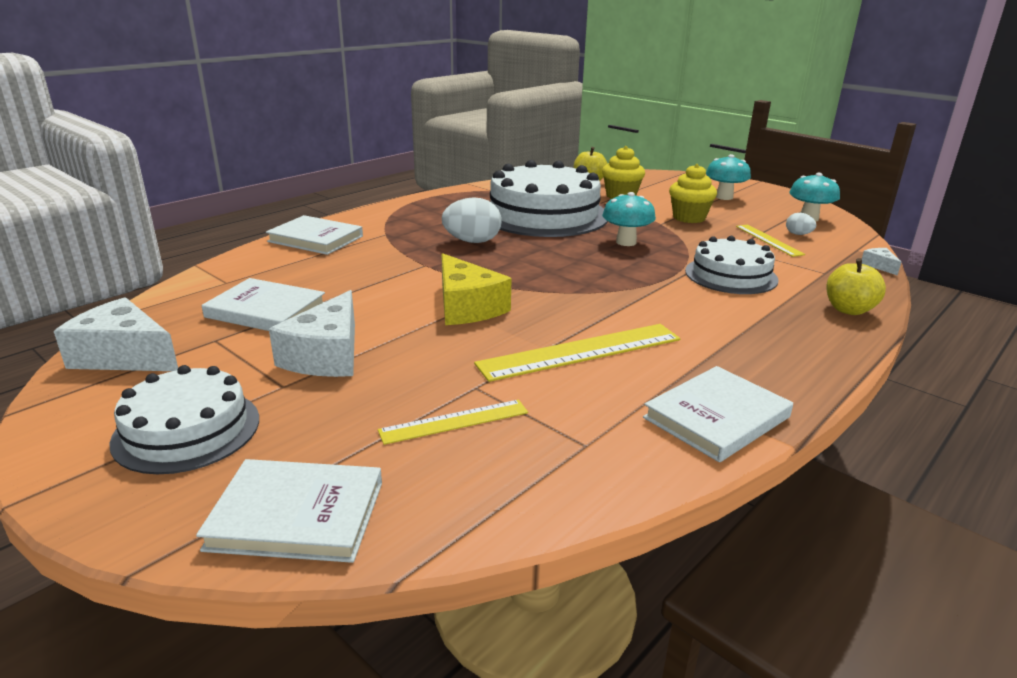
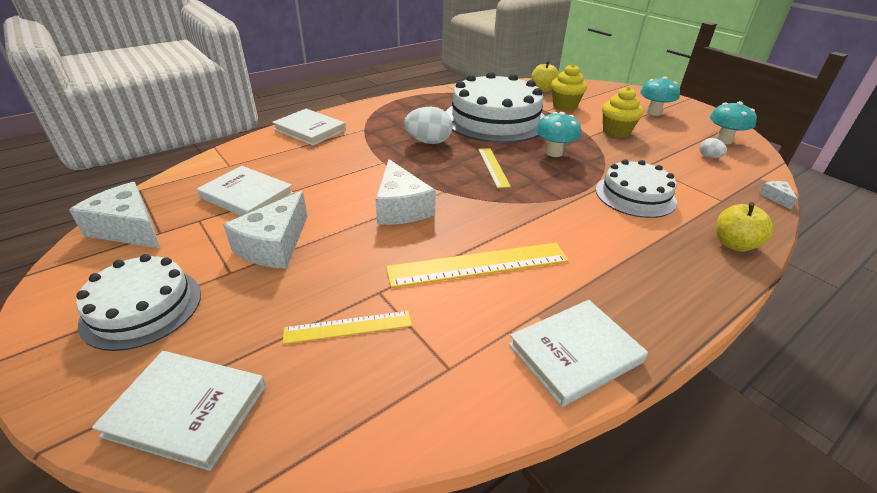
camera: 10 degrees right, 10 degrees up
yellow cheese [441,253,512,325] -> white cheese [375,159,436,225]
yellow ruler [736,225,805,257] -> yellow ruler moved to [478,148,511,188]

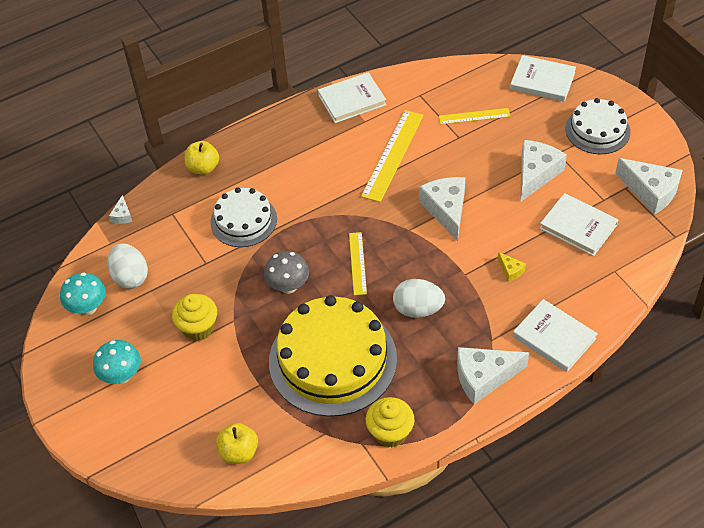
camera: 170 degrees left, 15 degrees up
yellow ruler [386,243,569,288] -> yellow ruler turned 60 degrees counterclockwise [361,110,424,202]
white cake [446,72,545,143] -> yellow cake [269,295,397,417]
turquoise mushroom [536,112,581,157] -> grey mushroom [264,251,309,294]
yellow cupcake [551,64,587,110] -> yellow cupcake moved to [366,397,414,448]
white egg [699,138,727,158] -> white egg [108,243,148,289], size x1.93
none -> white cheese [457,347,529,404]
none -> yellow cheese [498,252,526,282]

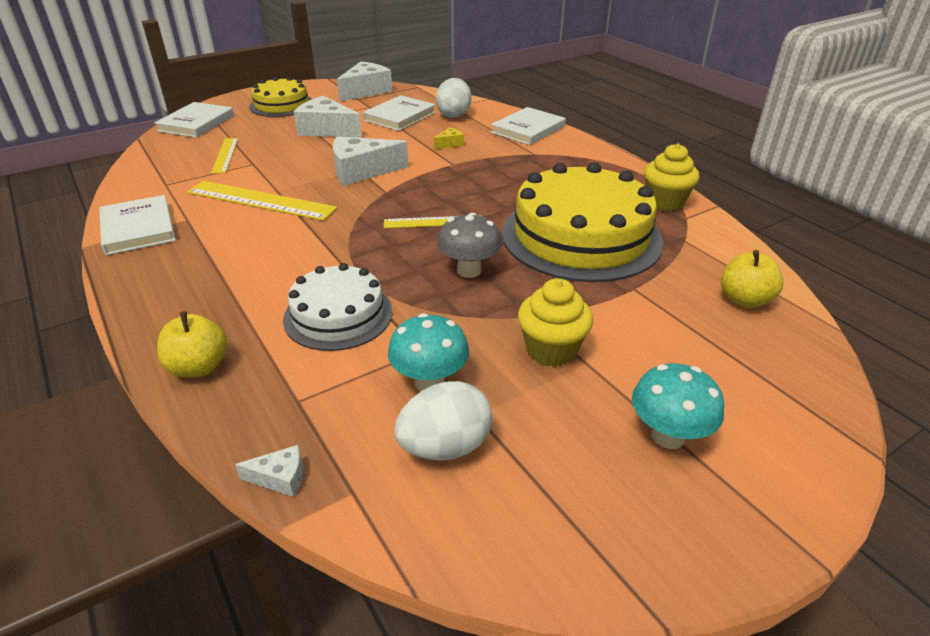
camera: 95 degrees left, 15 degrees down
turquoise mushroom [60,272,106,315] -> turquoise mushroom moved to [388,313,469,391]
white egg [393,279,445,318] -> white egg moved to [436,78,472,118]
white cheese [457,347,529,404] -> none
white cake [565,98,630,154] -> yellow cake [249,77,312,117]

